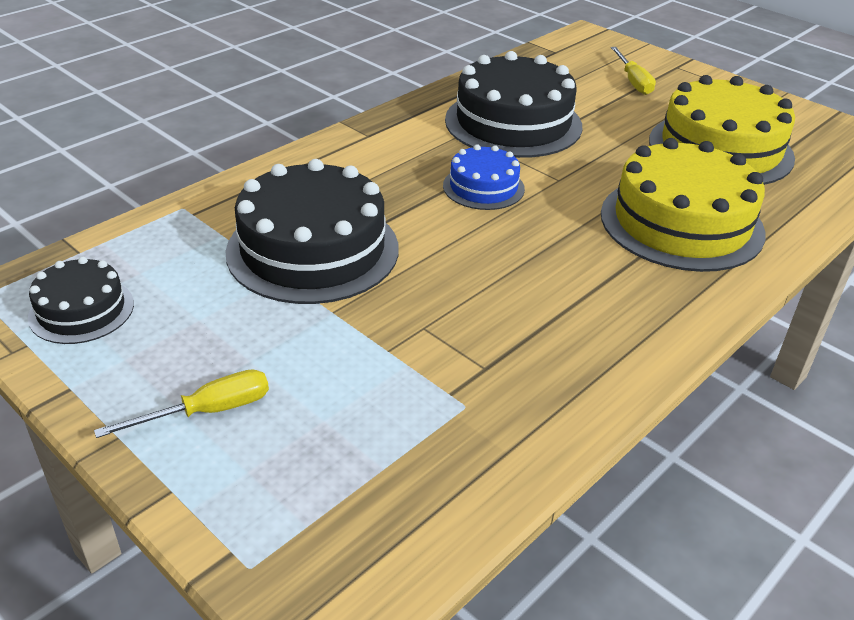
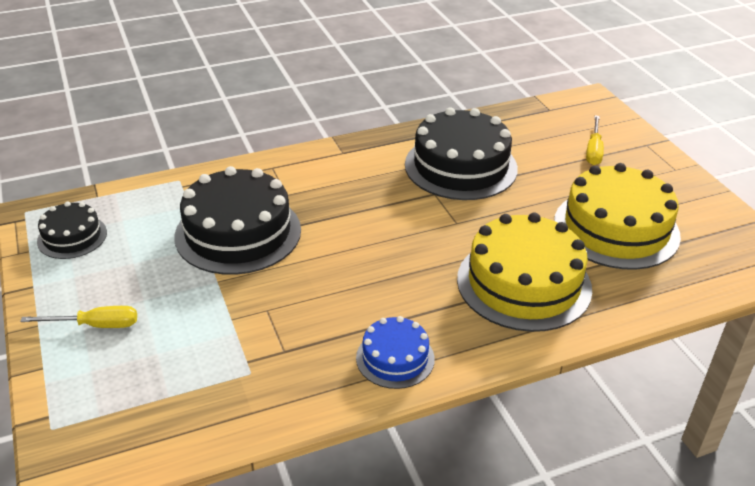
camera: 25 degrees right, 0 degrees up
blue cake [443,144,525,210] -> blue cake moved to [356,316,435,389]

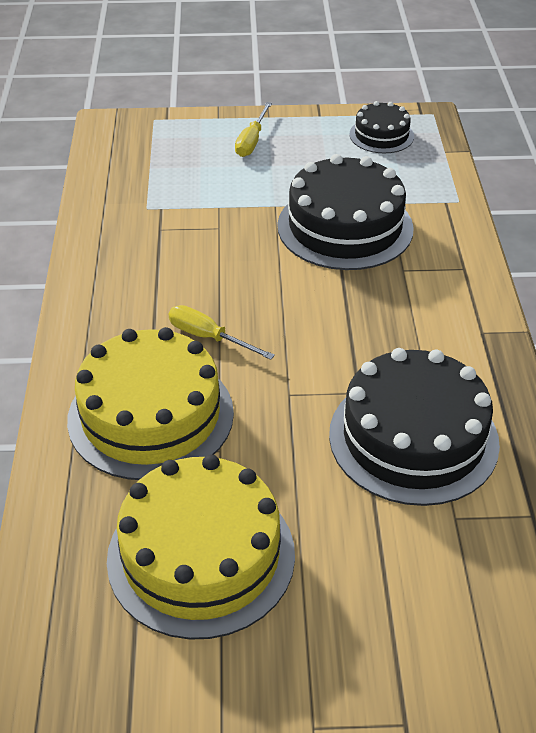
camera: 110 degrees right, 5 degrees up
blue cake [356,316,435,389] -> none
yellow screwdriver [586,116,604,165] -> yellow screwdriver moved to [168,305,275,360]

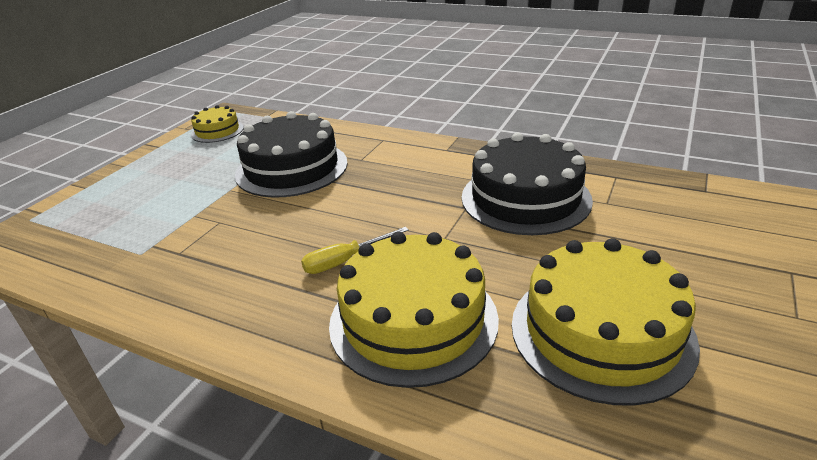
camera: 60 degrees left, 10 degrees down
yellow screwdriver [235,102,272,157] -> none
black cake [350,101,414,153] -> yellow cake [191,105,244,143]

